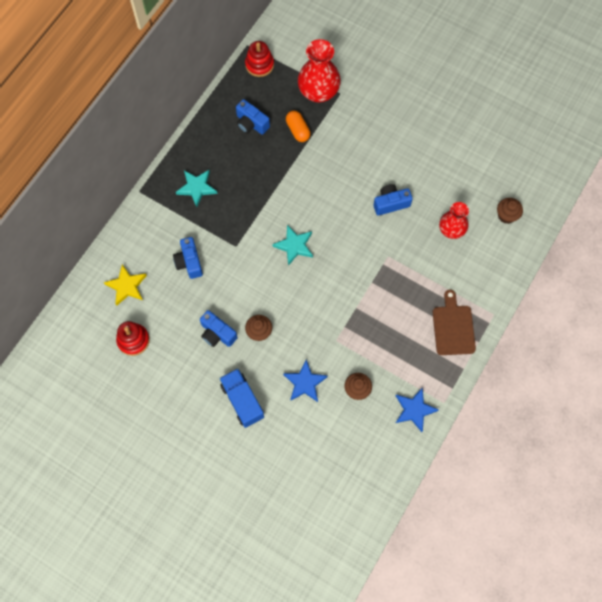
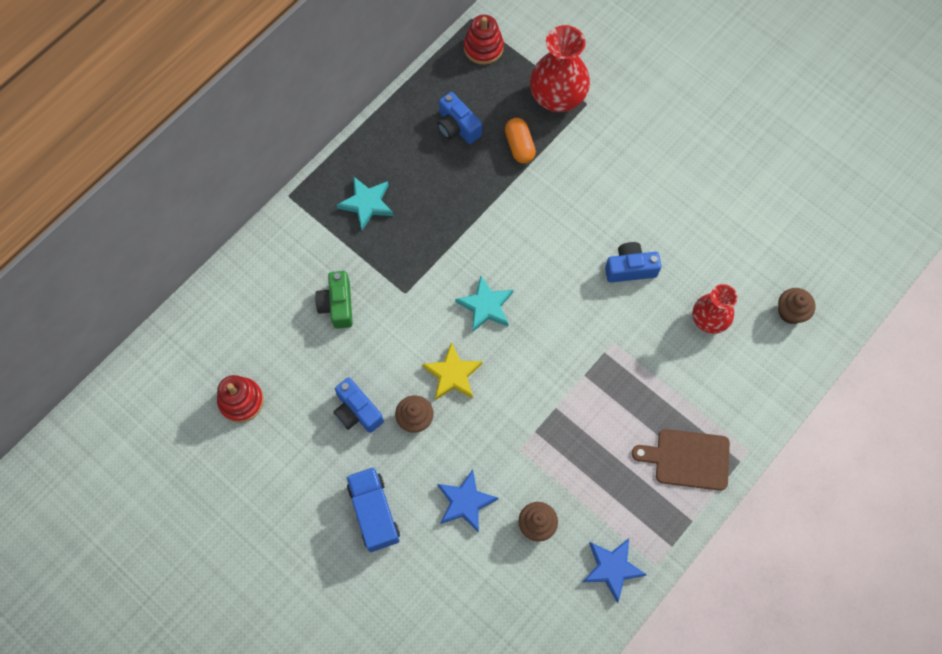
camera: 10 degrees right, 0 degrees up
yellow star [103,264,147,306] -> yellow star moved to [422,342,482,400]
blue camera [173,237,203,279] -> green camera [315,271,353,329]
brown cutting board [433,290,476,355] -> brown cutting board turned 90 degrees counterclockwise [632,429,730,491]

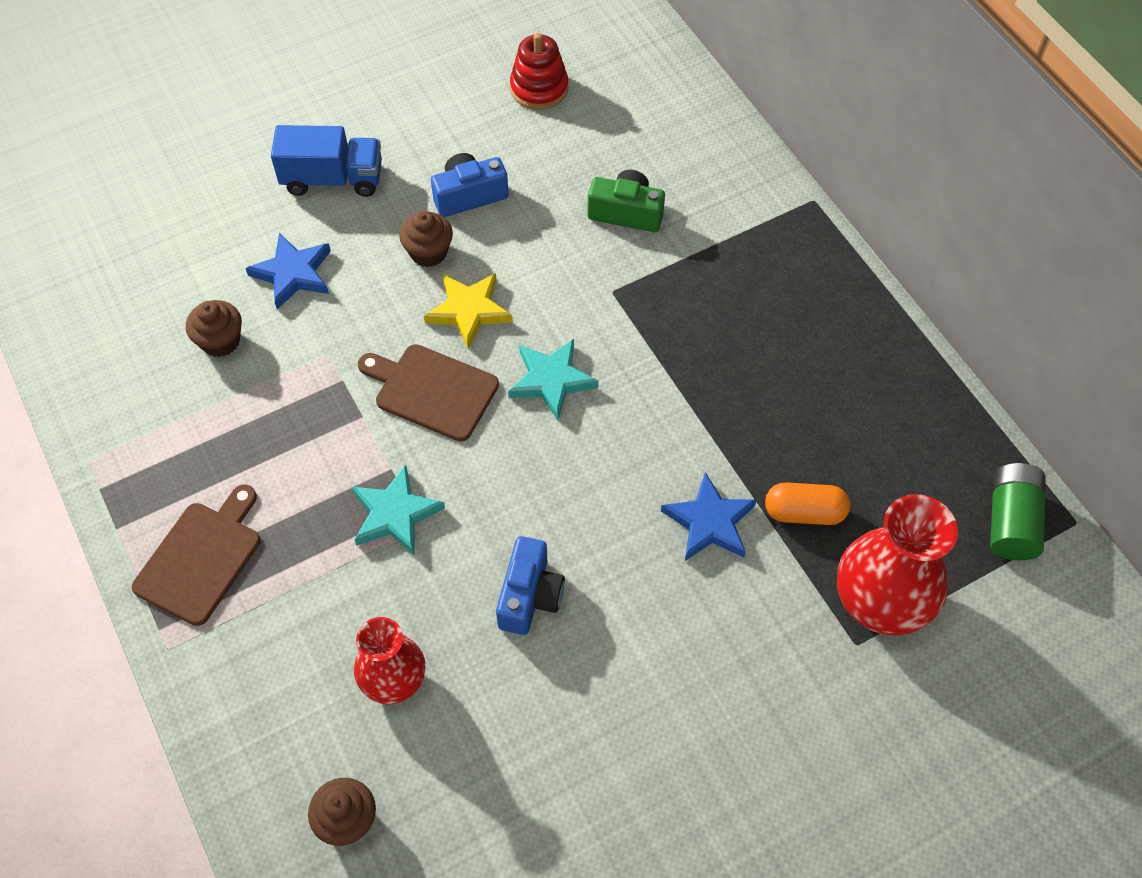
camera: 110 degrees right, 10 degrees down
turquoise star [337,176,393,230] -> turquoise star moved to [352,465,445,555]
blue camera [437,92,482,144] -> none
red stacking toy [464,15,504,65] -> green battery [990,463,1046,561]
blue star [583,538,647,603] -> blue star moved to [661,472,757,561]
none -> brown cutting board [358,344,499,442]

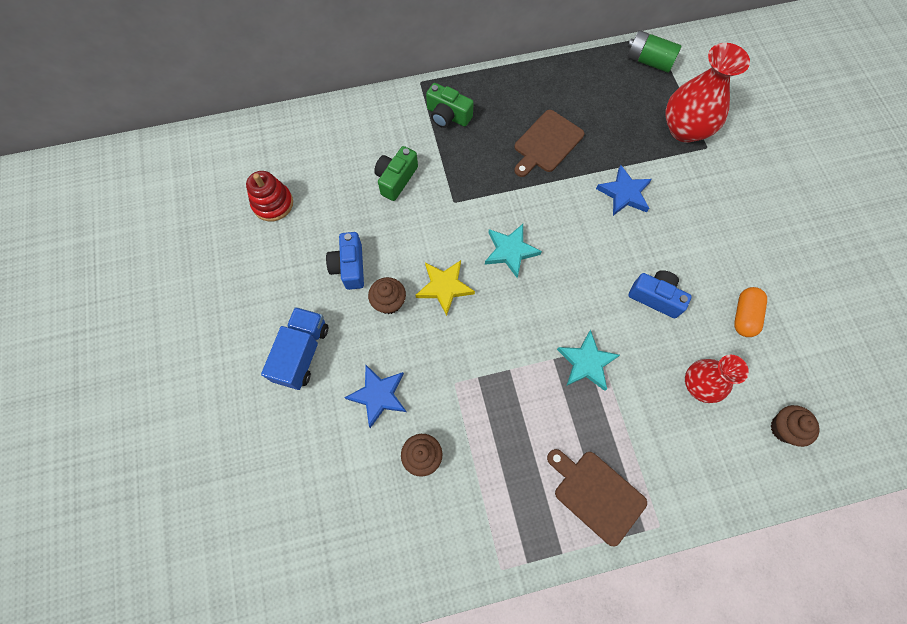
camera: 75 degrees left, 10 degrees up
brown cutting board [358,344,499,442] -> brown cutting board moved to [514,110,584,177]
orange capsule [765,482,850,525] -> orange capsule moved to [734,287,767,337]
none -> green camera [426,83,474,128]

